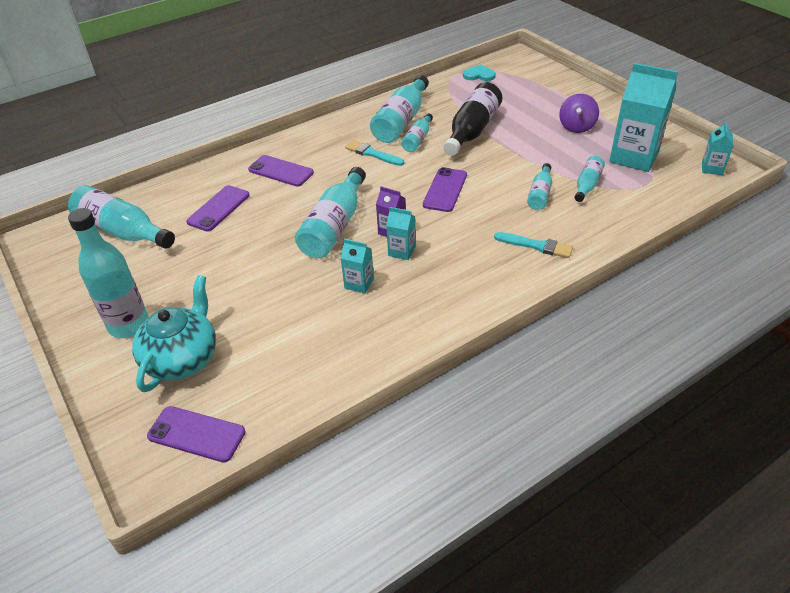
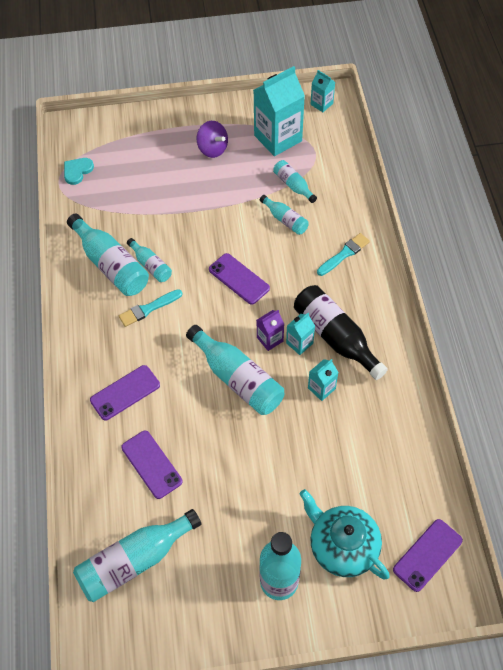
camera: 65 degrees left, 15 degrees up
black bottle [443,82,502,156] -> black bottle moved to [294,285,388,380]

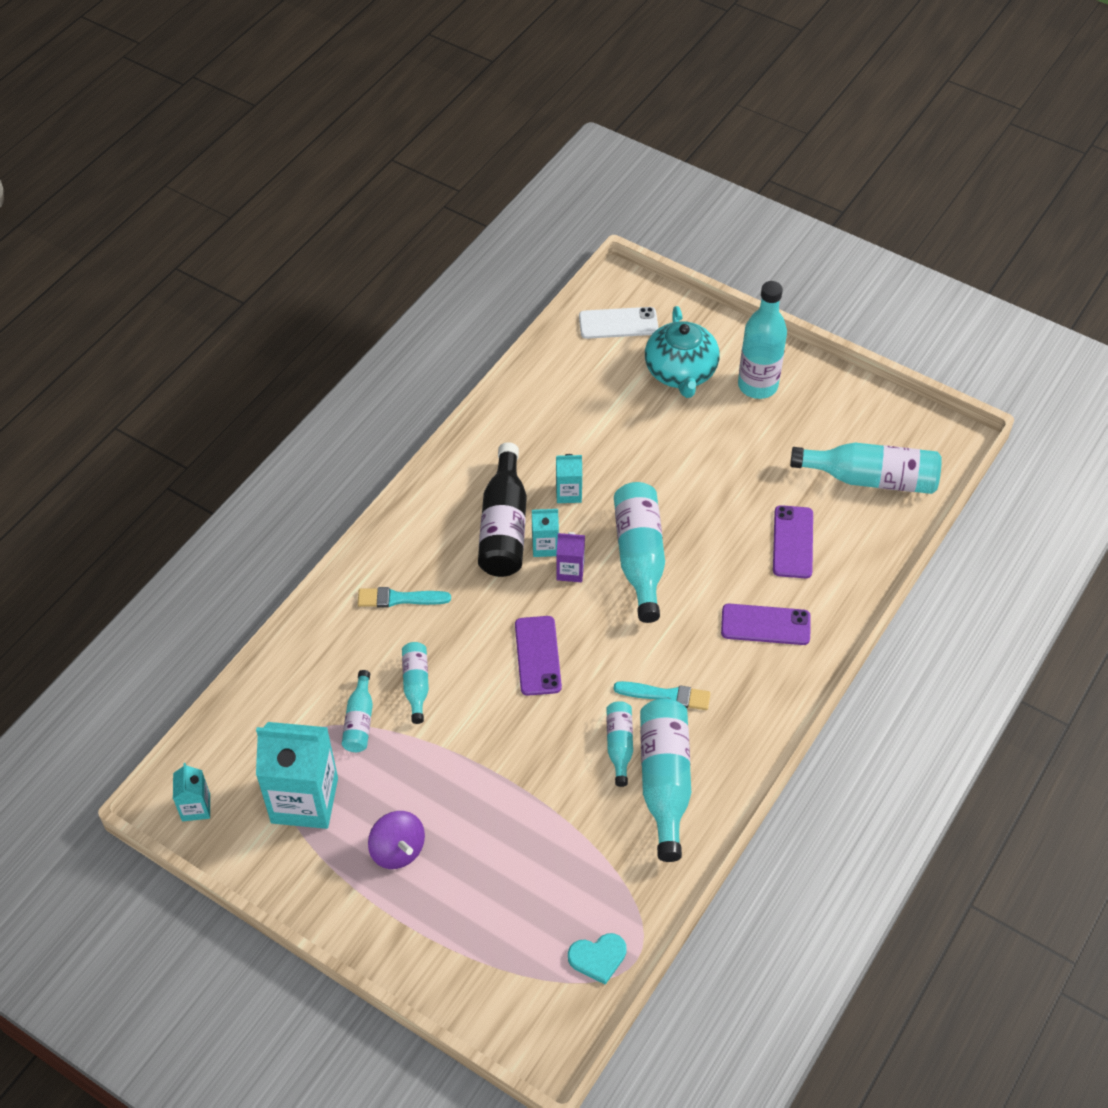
camera: 140 degrees left, 5 degrees down
purple spinning top [197,121,228,158] -> purple spinning top turned 150 degrees clockwise [368,811,425,869]
purple phone [393,519,463,592] -> white phone [579,307,659,339]

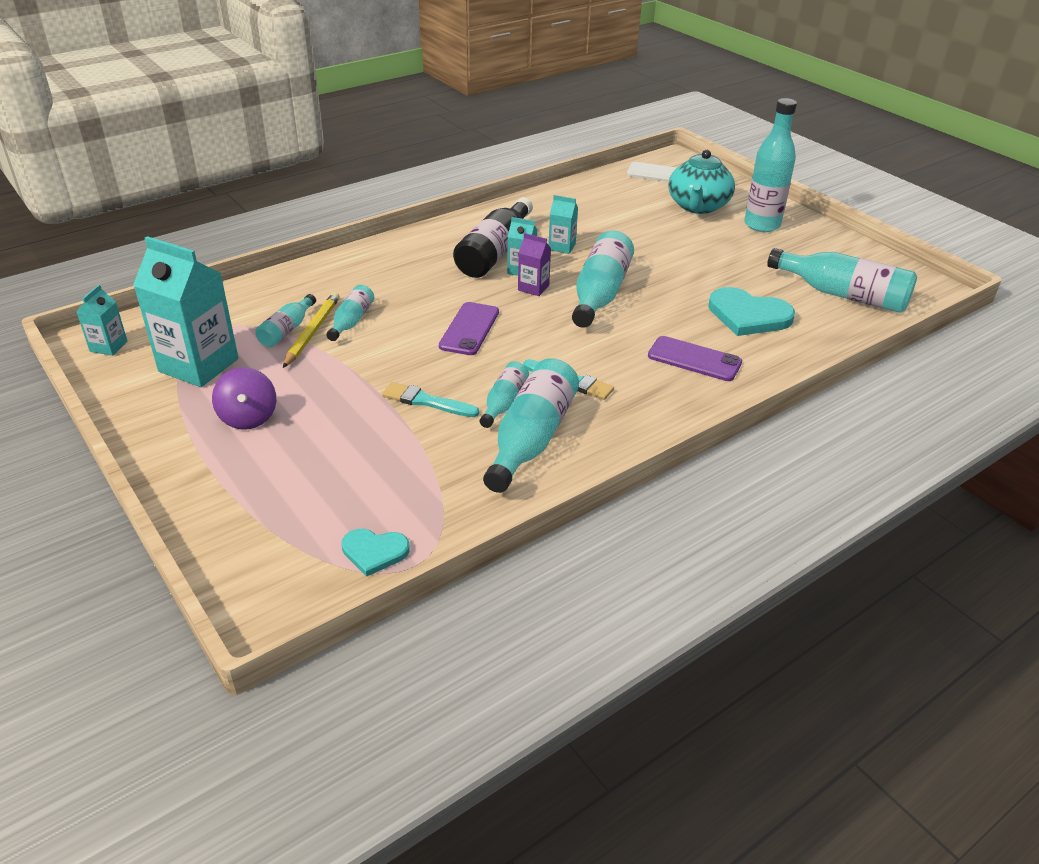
camera: 20 degrees right, 15 degrees down
turquoise brush [358,587,451,607] -> turquoise brush moved to [382,382,479,417]
purple phone [773,505,813,578] -> turquoise heart [708,287,795,336]
none -> yellow pencil [283,292,340,368]

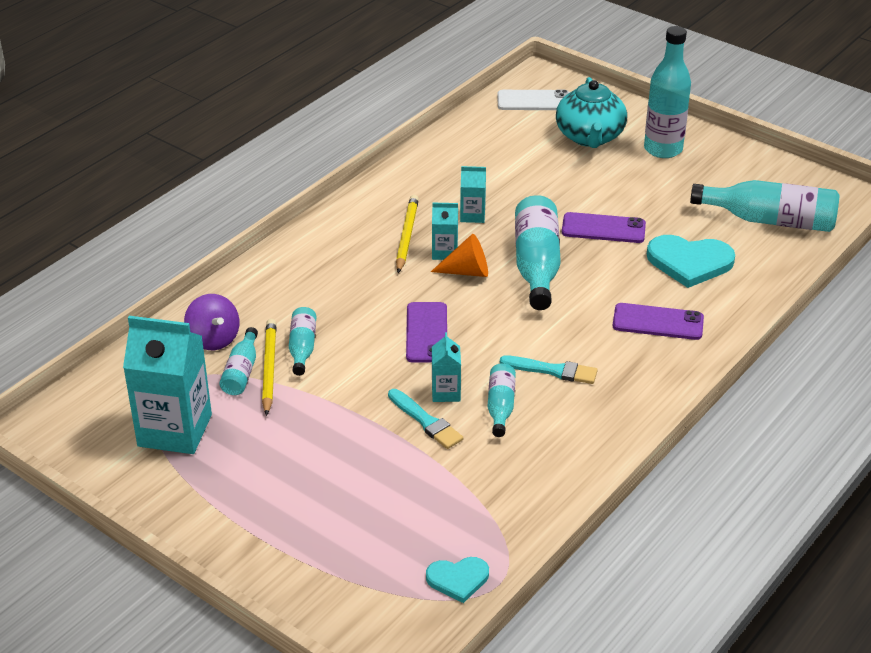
camera: 15 degrees left, 0 degrees up
turquoise carton [76,285,128,356] -> turquoise carton moved to [432,332,461,402]
purple spinning top [212,367,276,430] -> purple spinning top moved to [184,294,239,350]
turquoise brush [382,382,479,417] -> turquoise brush turned 135 degrees counterclockwise [388,389,463,449]
black bottle [453,197,533,278] -> yellow pencil [396,195,419,273]
turquoise bottle [483,358,579,493] -> none
purple carton [518,233,551,296] -> orange cone [431,234,488,277]
none -> purple phone [562,212,646,243]

